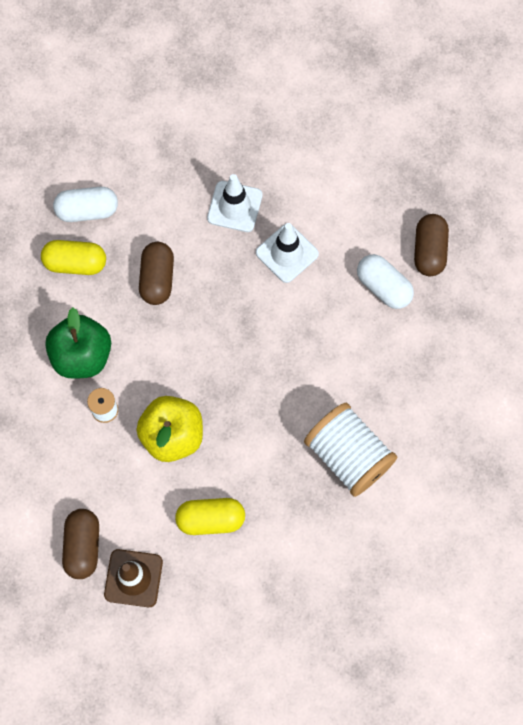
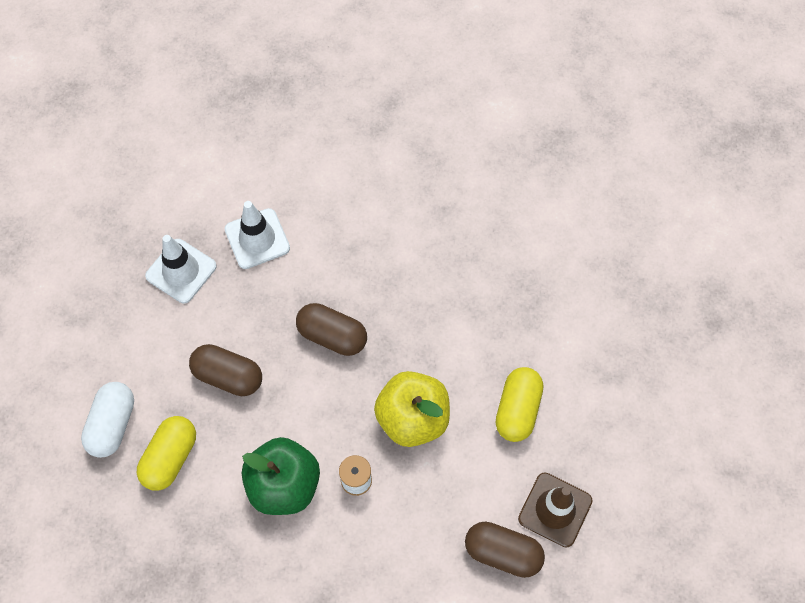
camera: 70 degrees left, 5 degrees down
white spool [304,403,397,497] -> none
white capsule [357,254,414,309] -> none
brown capsule [414,214,449,276] -> brown capsule moved to [296,303,367,356]

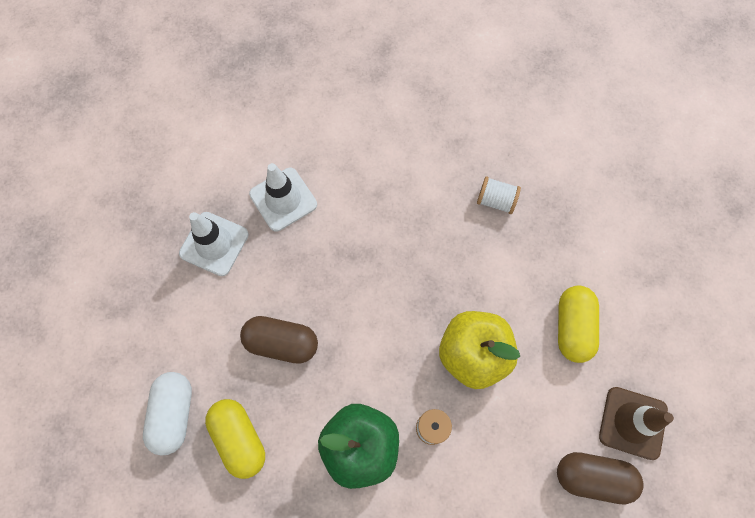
camera: 10 degrees left, 5 degrees up
yellow capsule [137,416,196,491] -> yellow capsule turned 45 degrees counterclockwise [205,399,265,479]
brown capsule [296,303,367,356] -> none
none -> white spool [477,176,521,214]

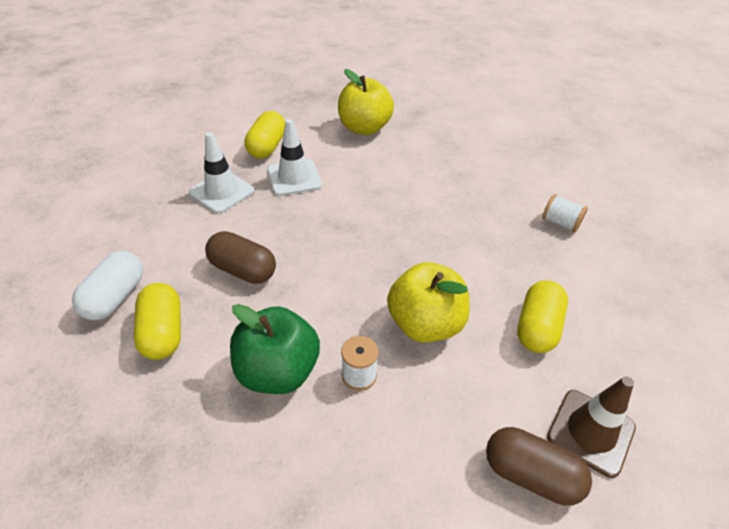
camera: 15 degrees right, 25 degrees down
white spool [477,176,521,214] -> white spool moved to [542,194,588,233]
none -> yellow capsule [244,111,285,159]
none -> yellow apple [338,69,394,135]

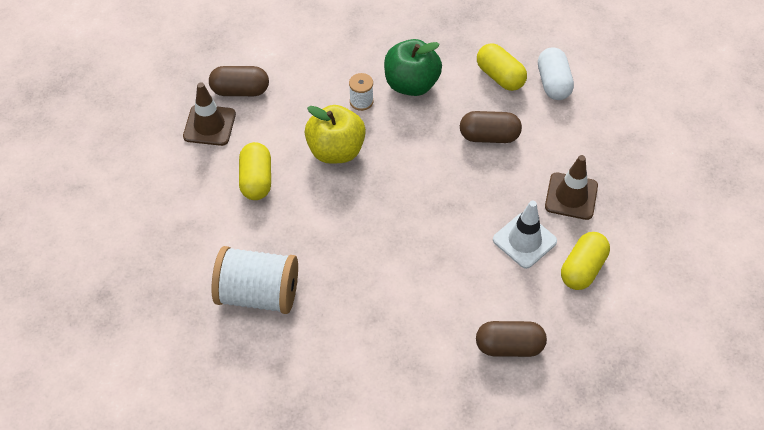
camera: 155 degrees right, 10 degrees up
white traffic cone [189,132,254,214] -> brown traffic cone [545,155,598,220]
yellow capsule [244,111,285,159] -> yellow capsule turned 45 degrees clockwise [561,232,610,290]
yellow apple [338,69,394,135] -> brown capsule [476,321,547,357]
white spool [542,194,588,233] -> white spool [212,246,298,314], size x2.15

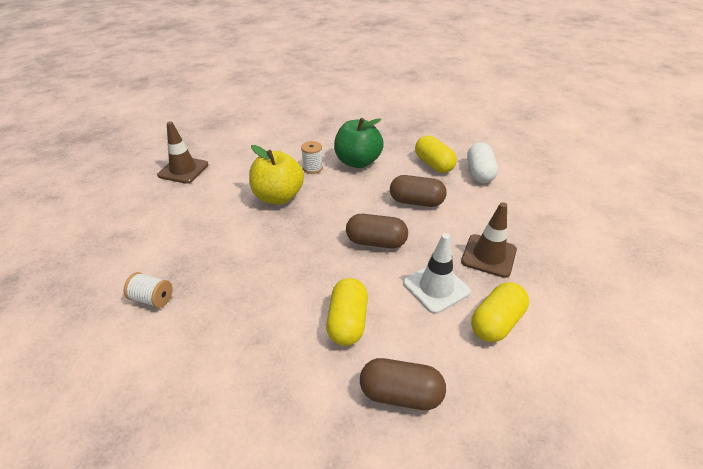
camera: 10 degrees right, 15 degrees down
brown capsule [209,66,269,96] -> brown capsule moved to [346,214,408,248]
white spool [212,246,298,314] -> white spool [124,272,173,308], size x0.46
yellow capsule [239,142,271,200] -> yellow capsule moved to [326,278,368,346]

